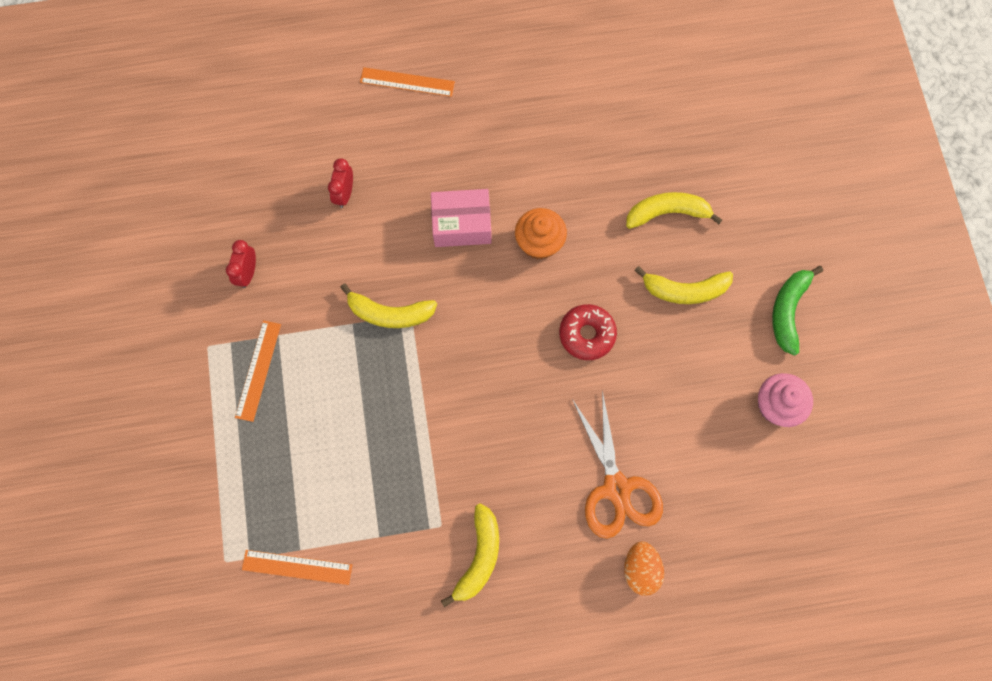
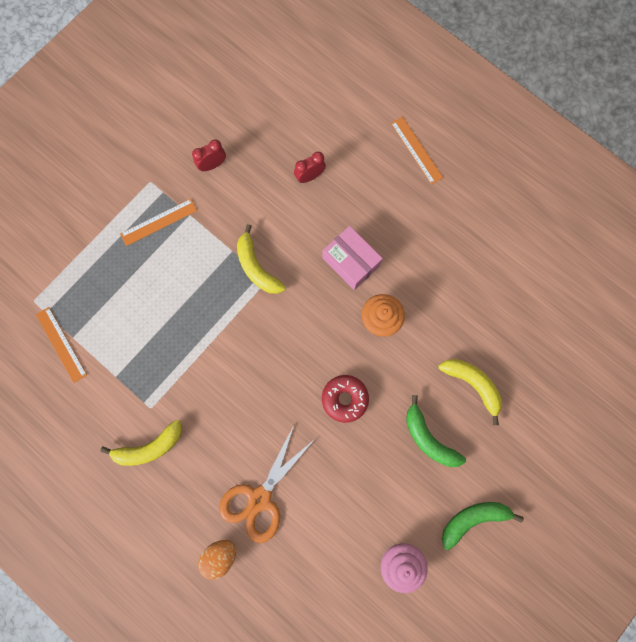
camera: 50 degrees right, 5 degrees up
yellow banana [634,266,733,304] -> green banana [406,395,466,467]

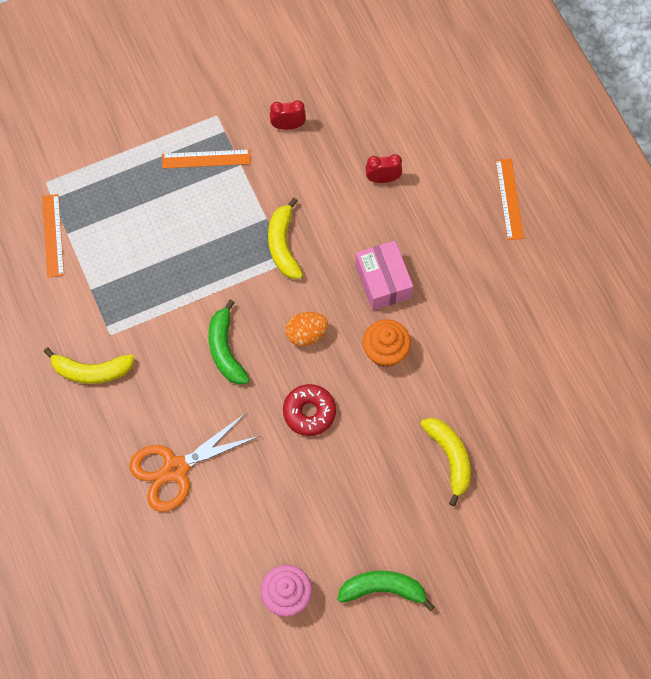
camera: 25 degrees right, 10 degrees down
orange egg [198,540,236,580] -> orange egg moved to [285,312,329,346]
green banana [406,395,466,467] -> green banana moved to [208,299,250,385]

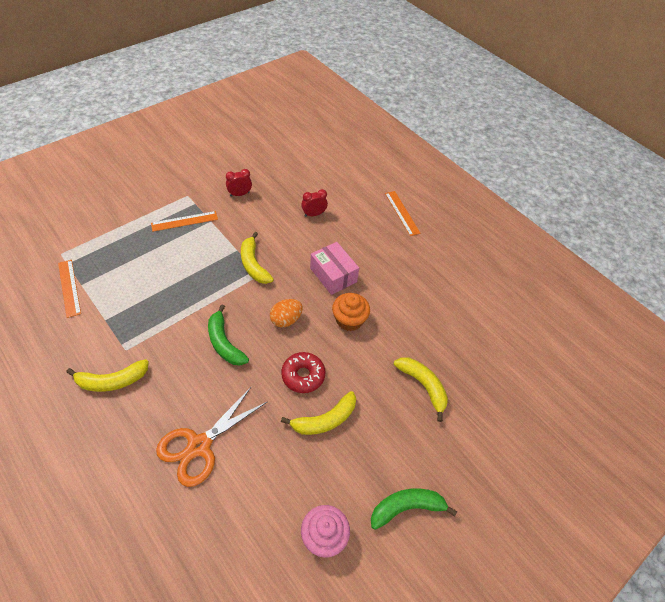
camera: 20 degrees left, 15 degrees down
none -> yellow banana [281,391,356,435]

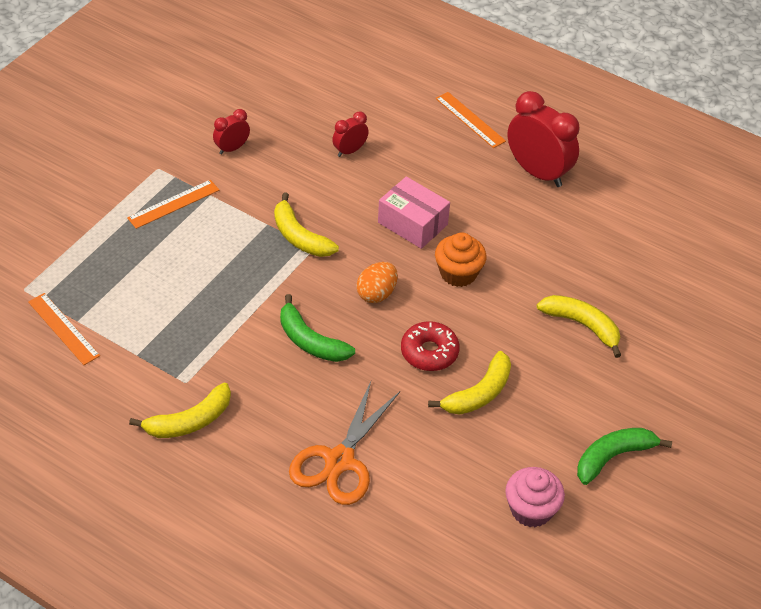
camera: 15 degrees left, 5 degrees down
none -> red clock [508,91,580,187]

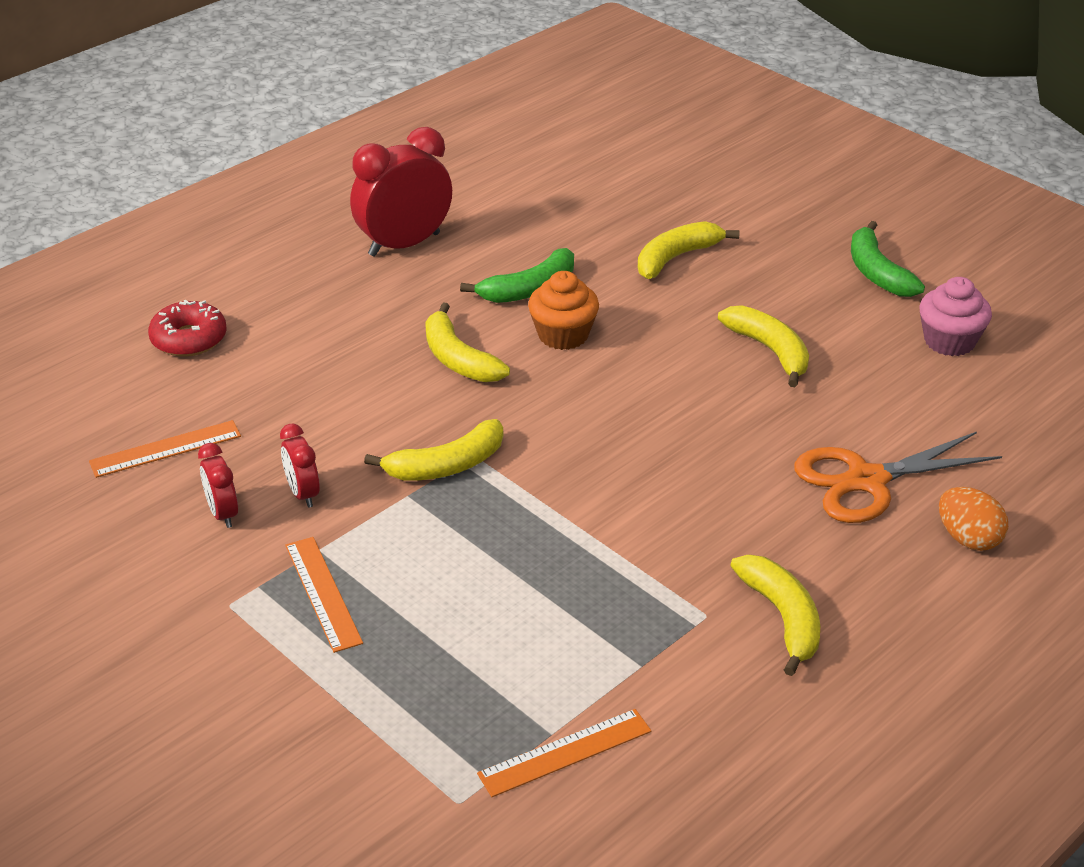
camera: 75 degrees left, 10 degrees down
green banana [280,294,355,362] -> green banana moved to [460,248,574,303]
orange scissors [289,381,400,505] -> orange scissors turned 120 degrees clockwise [794,432,1002,523]
red clock [332,112,369,157] -> red clock moved to [280,423,320,508]
orange egg [356,262,398,303] -> orange egg moved to [939,487,1008,551]
pink box [378,176,450,249] -> yellow banana [425,303,510,382]
red donut [401,321,460,371] -> red donut moved to [148,300,227,357]
orange ruler [436,92,506,148] -> orange ruler moved to [89,420,241,478]

